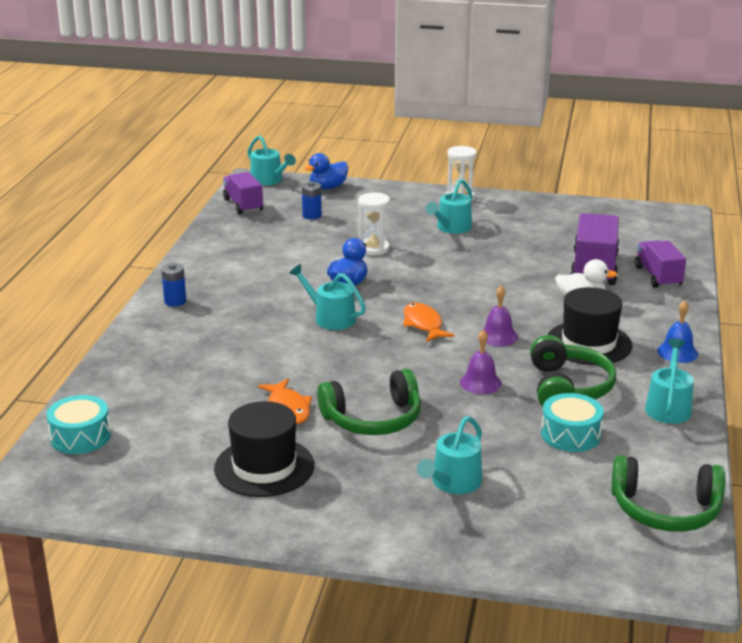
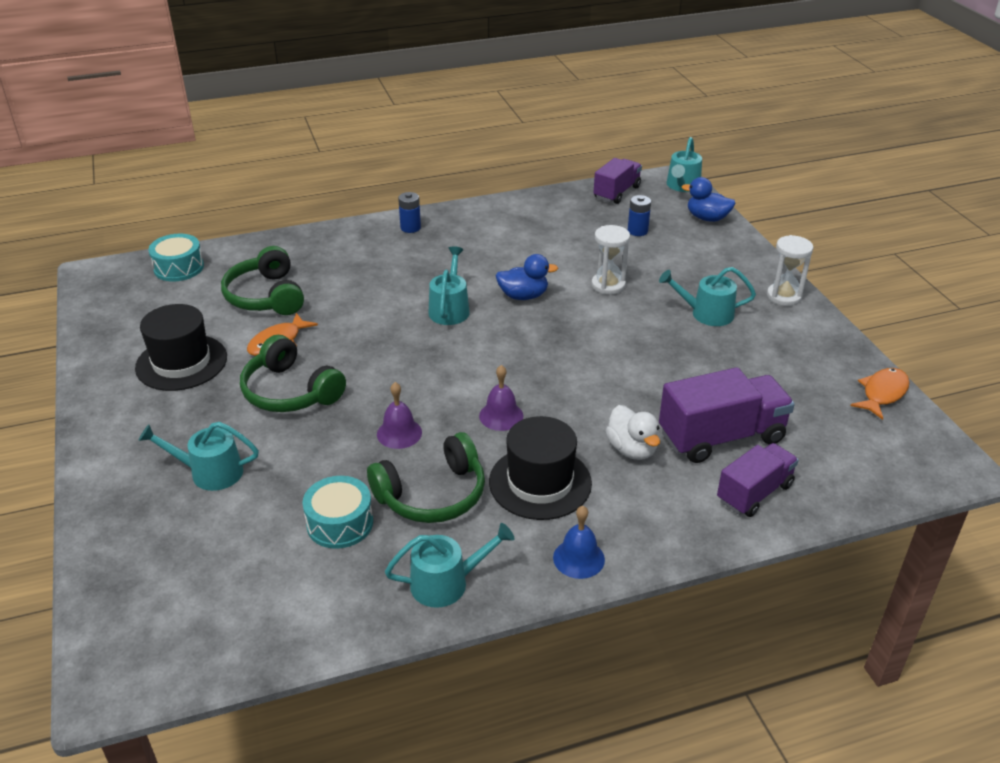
camera: 60 degrees right, 10 degrees up
orange fish [403,303,454,342] -> orange fish moved to [850,368,910,420]
green headphones [611,455,725,532] -> green headphones moved to [221,246,304,315]

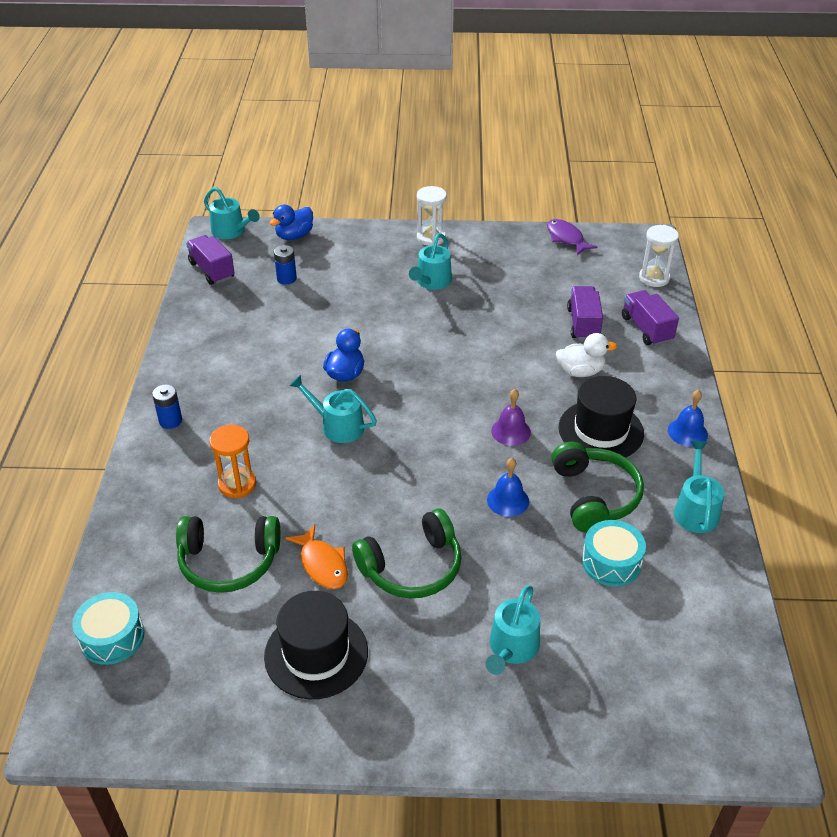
camera: 70 degrees left, 5 degrees up
purple bell [377,382,422,449] -> blue bell [487,458,529,517]
white hourglass [591,225,630,295] -> white hourglass moved to [639,225,679,287]
purple truck [659,367,795,463] -> purple truck [567,286,603,340], size x0.65
orange fish [850,368,910,420] -> purple fish [547,219,597,255]
none -> orange hourglass [209,425,256,498]

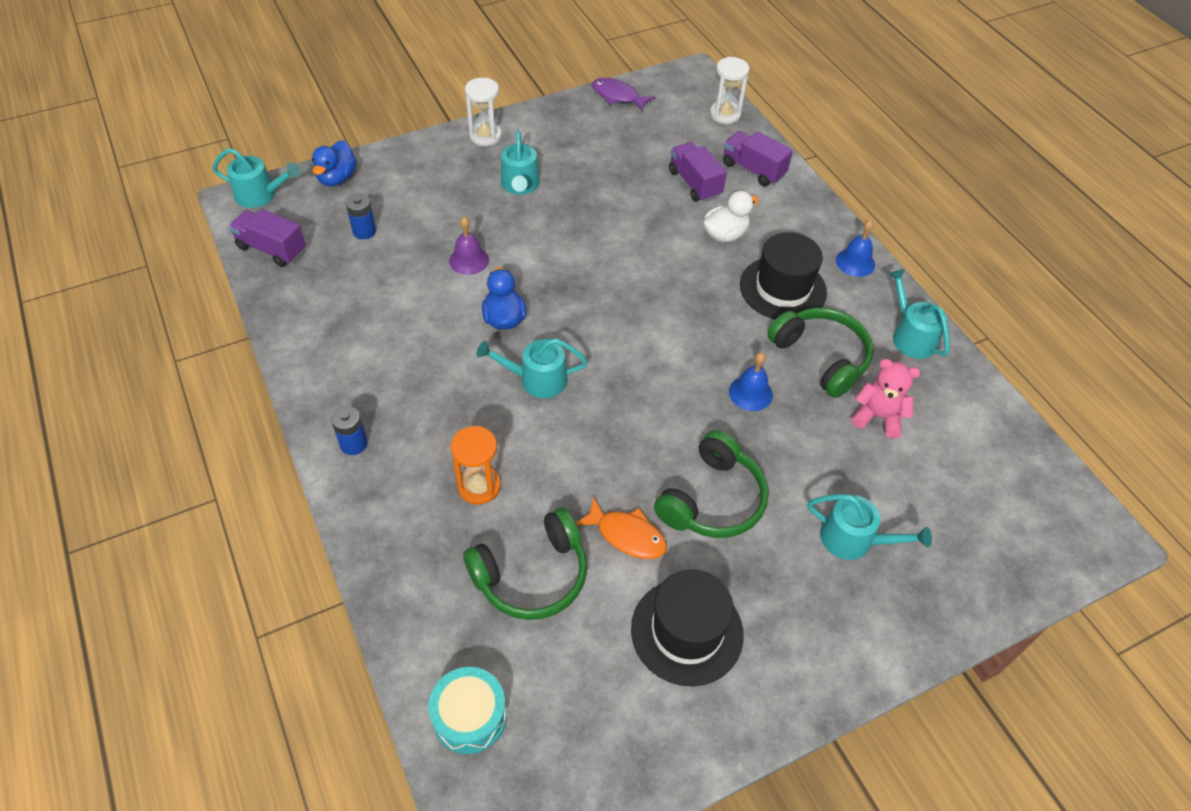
camera: 30 degrees left, 10 degrees up
turquoise watering can [486,585,540,675] -> turquoise watering can turned 60 degrees counterclockwise [807,494,932,560]
purple bell [491,389,531,446] -> purple bell moved to [449,217,489,275]
turquoise drum [582,520,646,587] -> pink teddy bear [852,359,921,439]

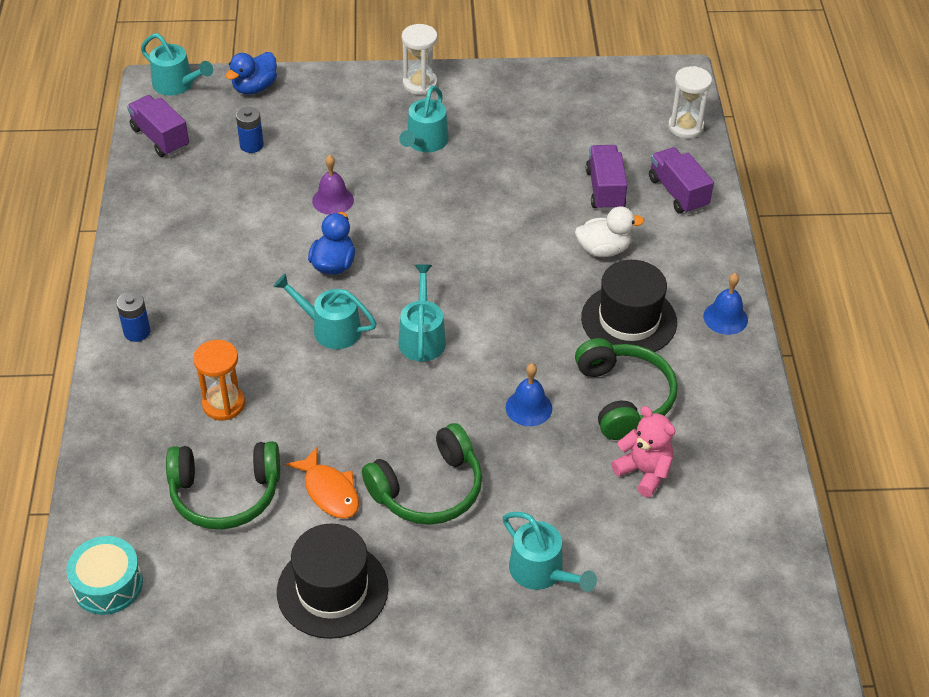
camera: 25 degrees right, 5 degrees down
purple fish [592,78,655,112] -> none
turquoise watering can [888,269,950,359] -> turquoise watering can moved to [398,264,446,361]

